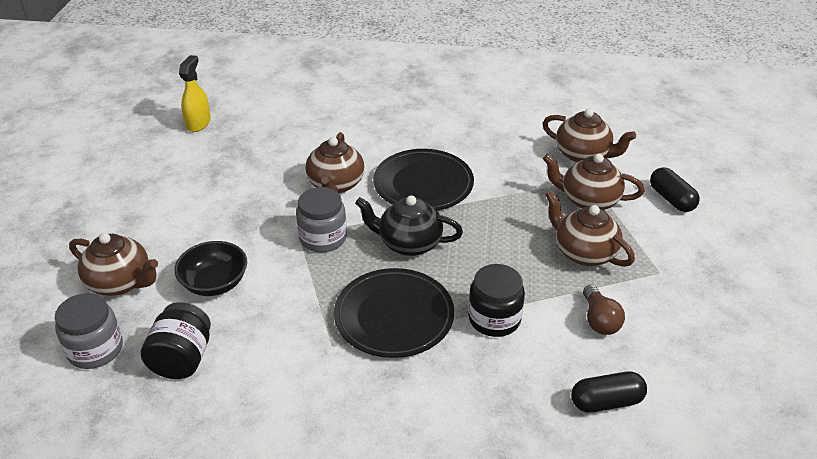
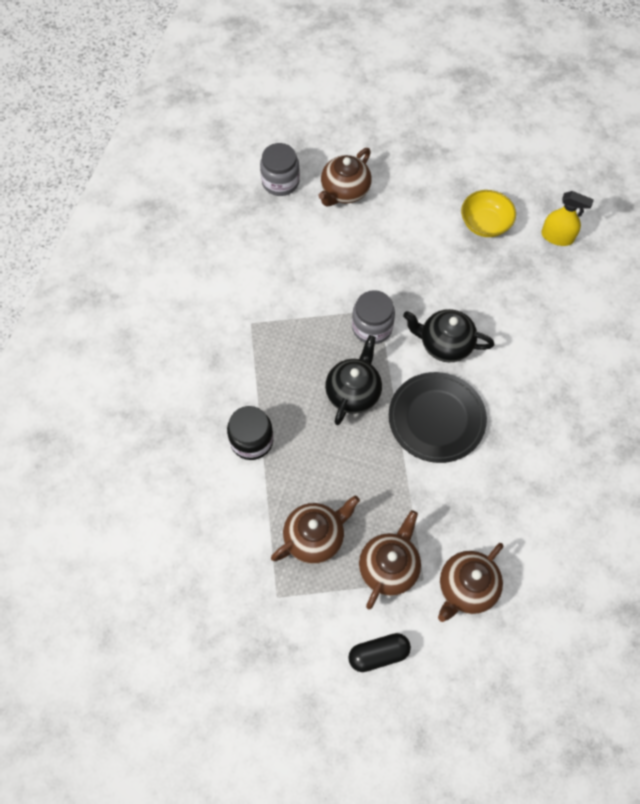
camera: 100 degrees right, 25 degrees up
black jar [141,302,211,379] -> none
black bowl [174,241,247,296] -> none
brown teapot [305,132,364,193] -> black teapot [403,309,494,362]
black plate [334,268,454,358] -> none
black capsule [571,372,647,413] -> none
brown light bulb [583,285,625,335] -> none
none -> yellow bowl [461,190,516,237]

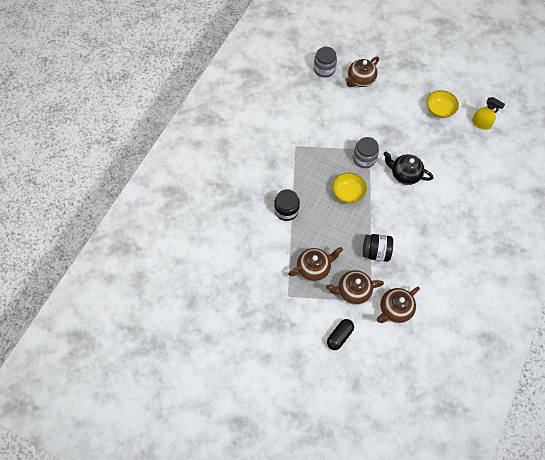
camera: 10 degrees right, 0 degrees up
black teapot [325,335,382,425] -> yellow bowl [332,173,367,203]
black capsule [348,633,411,672] -> black capsule turned 45 degrees counterclockwise [327,319,354,350]
brown teapot [359,510,421,609] -> brown teapot turned 135 degrees counterclockwise [326,270,384,305]
black plate [389,372,487,463] -> none
none -> black jar [363,234,393,262]

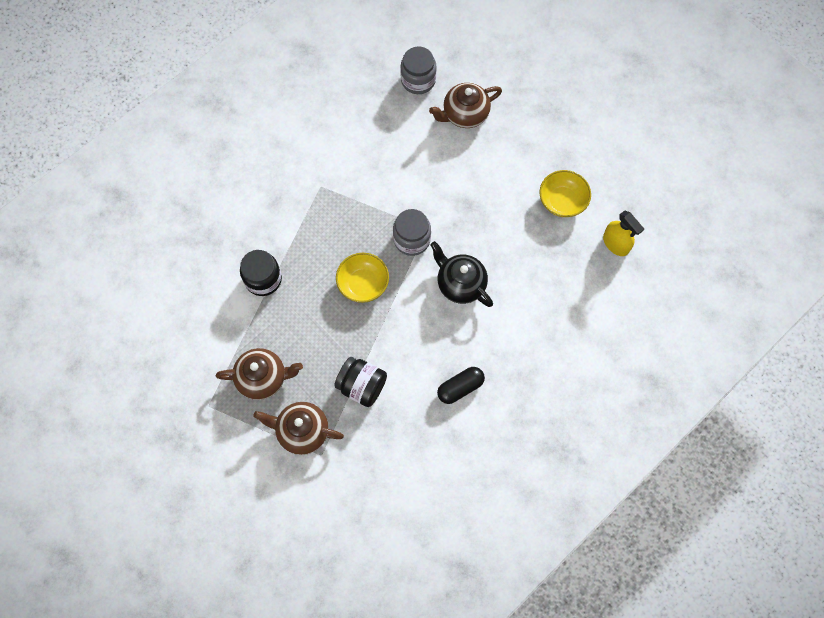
camera: 20 degrees right, 5 degrees up
black capsule [327,319,354,350] -> black capsule moved to [437,367,485,404]
brown teapot [376,287,420,323] -> none

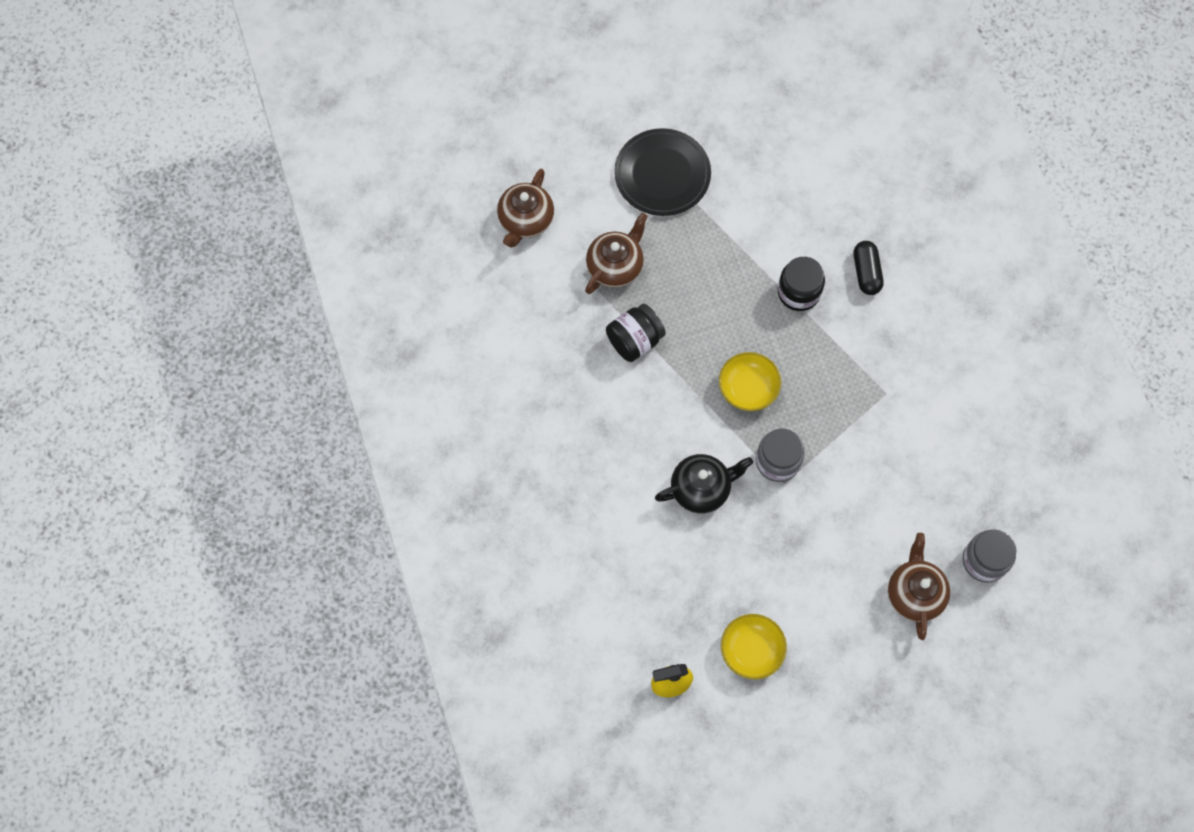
camera: 115 degrees right, 0 degrees up
brown teapot [216,348,303,400] -> brown teapot moved to [497,169,554,248]
black capsule [437,367,485,404] -> black capsule moved to [854,241,883,295]
none -> black plate [614,128,711,216]

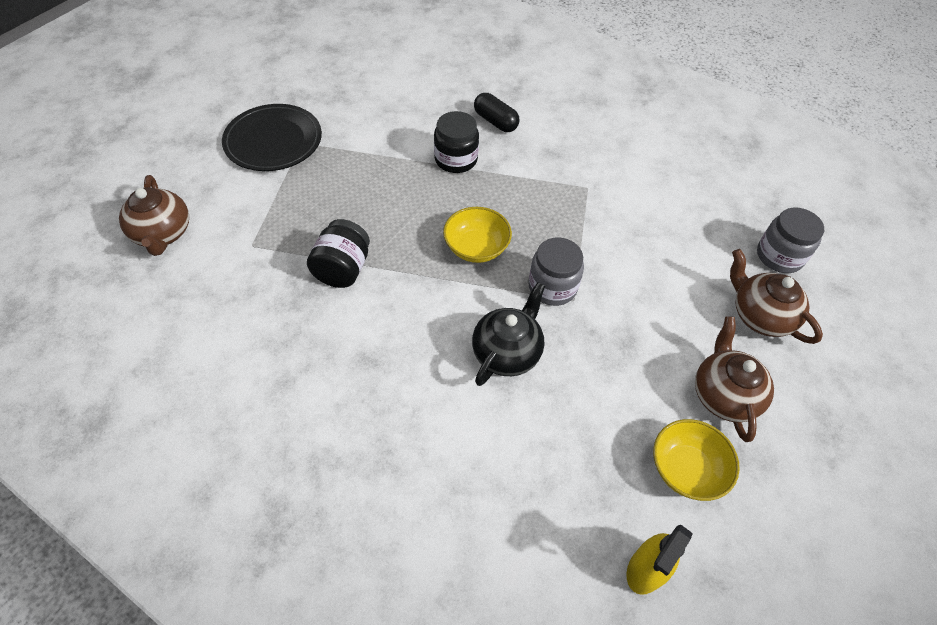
camera: 40 degrees left, 15 degrees down
brown teapot [585,213,648,294] -> brown teapot moved to [695,316,774,442]

